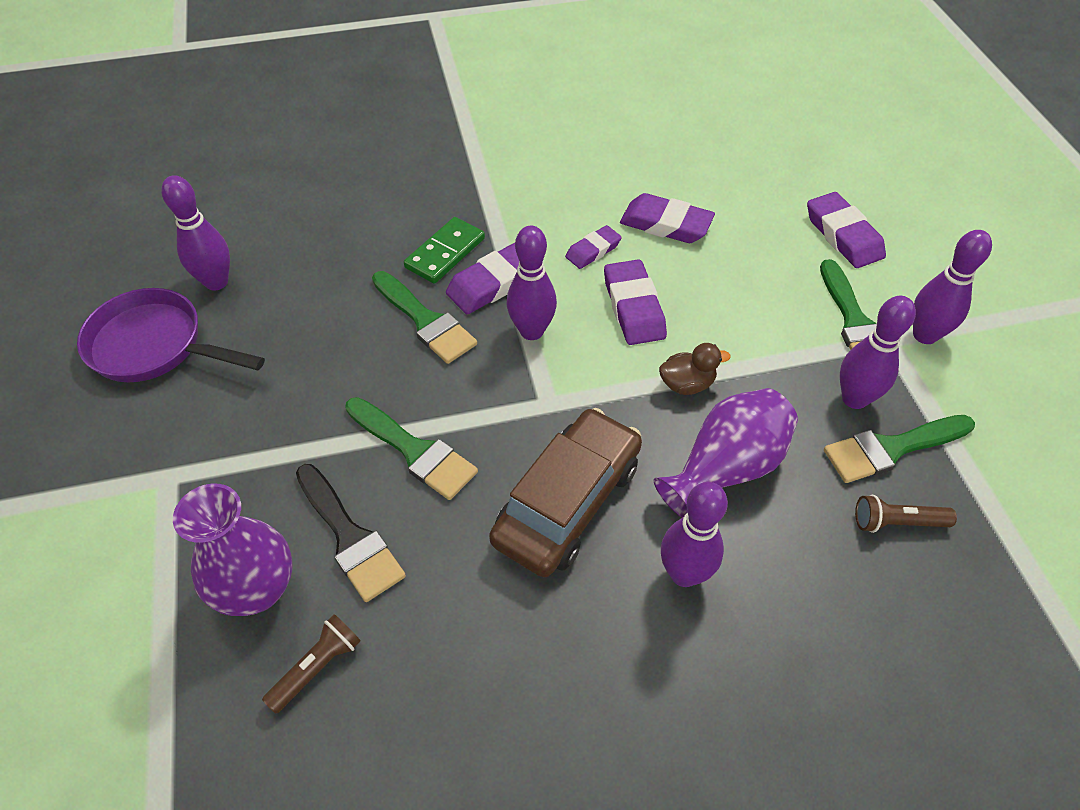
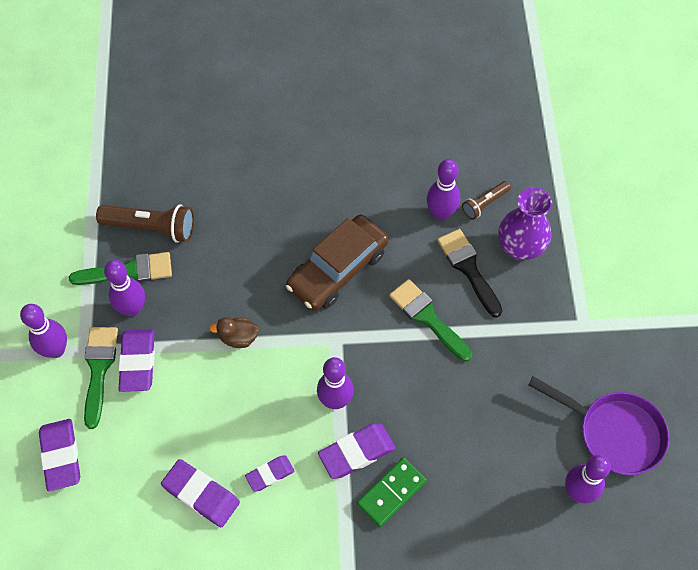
camera: 170 degrees left, 10 degrees up
green brush [372,271,477,364] -> none
purple eraser [604,259,667,345] -> purple eraser moved to [118,329,155,392]
purple vase [654,388,798,518] -> none
purple bowling pin [661,482,728,587] -> purple bowling pin moved to [427,159,460,220]
brown flashlight [855,495,957,533] -> brown flashlight [96,204,194,243], size x1.74

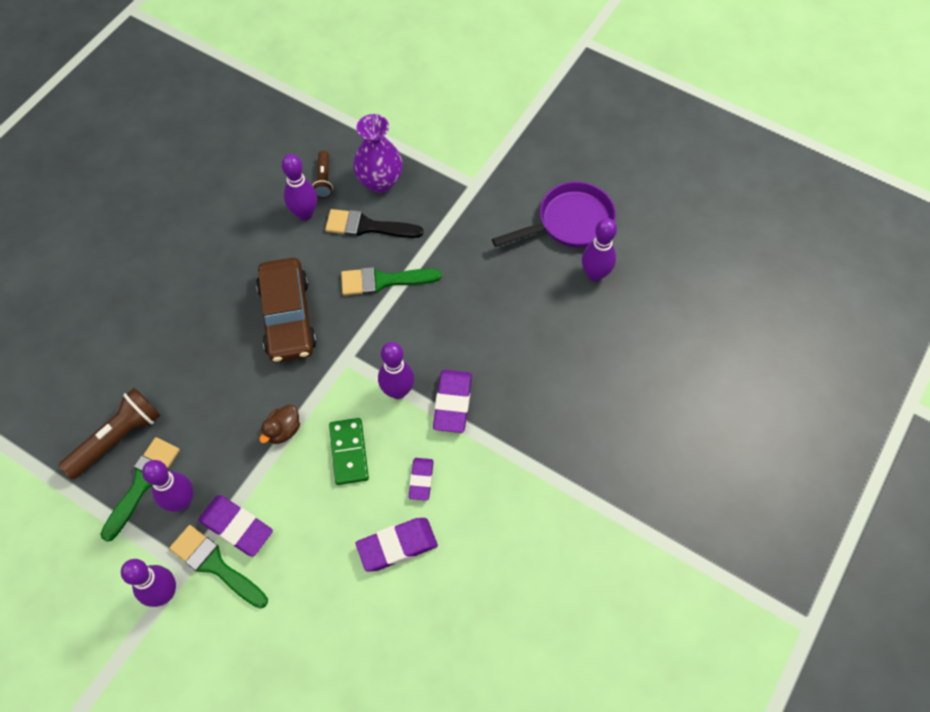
camera: 55 degrees left, 0 degrees up
purple eraser [39,419,80,491] -> none
green domino [357,457,427,527] -> green domino moved to [329,418,369,485]

